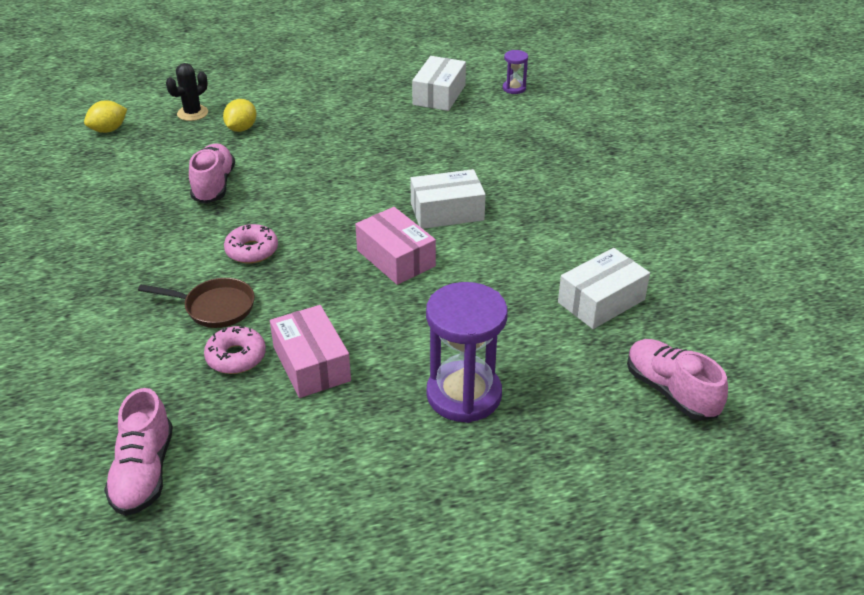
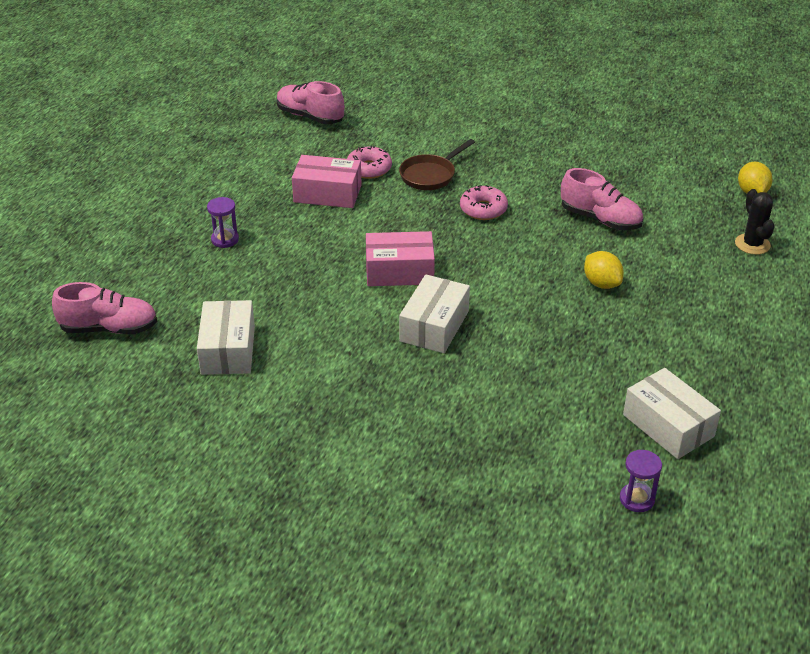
camera: 125 degrees right, 0 degrees up
yellow lemon [223,99,256,132] -> yellow lemon moved to [584,251,624,289]
purple hourglass [426,282,508,423] -> purple hourglass [207,197,239,248], size x0.46

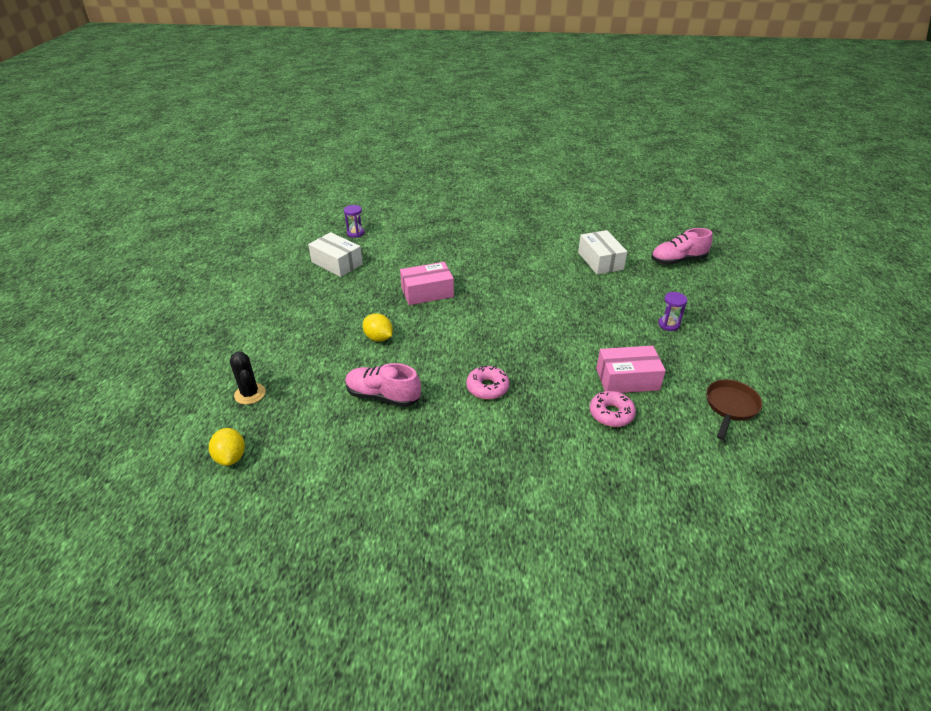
camera: 165 degrees right, 0 degrees up
pink shoe [277,81,344,124] -> none
pink box [366,231,435,286] -> pink box moved to [400,262,454,305]
brown pan [399,139,475,190] -> brown pan moved to [706,379,763,440]
white box [399,274,470,353] -> none

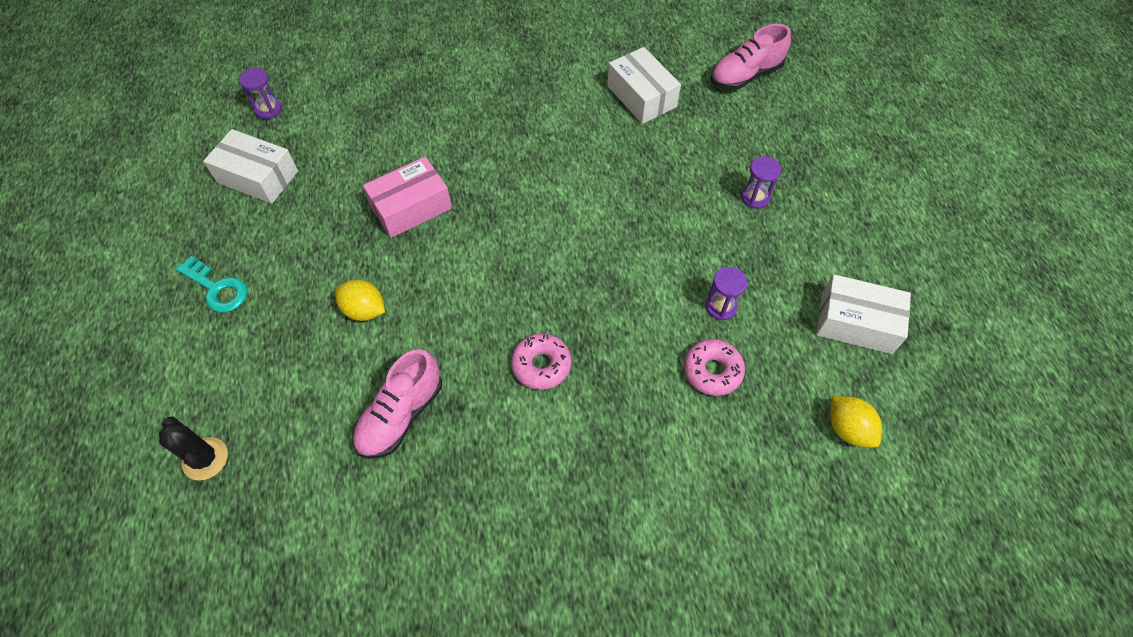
camera: 15 degrees left, 20 degrees up
yellow lemon [209,428,245,466] -> yellow lemon moved to [830,396,882,448]
pink shoe [345,363,421,407] -> pink shoe turned 60 degrees counterclockwise [353,349,442,459]
pink box [596,346,666,393] -> purple hourglass [705,267,748,320]
brown pan [706,379,763,440] -> white box [816,274,911,354]
none -> turquoise key [176,256,248,313]

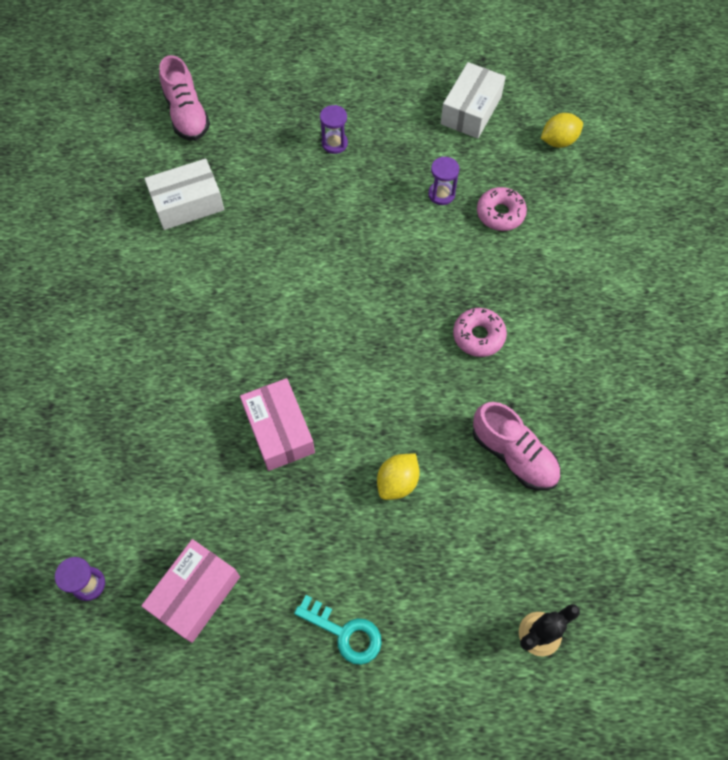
camera: 80 degrees left, 5 degrees up
turquoise key [176,256,248,313] -> turquoise key turned 75 degrees clockwise [294,595,382,665]
white box [203,129,298,204] -> pink box [141,539,240,643]

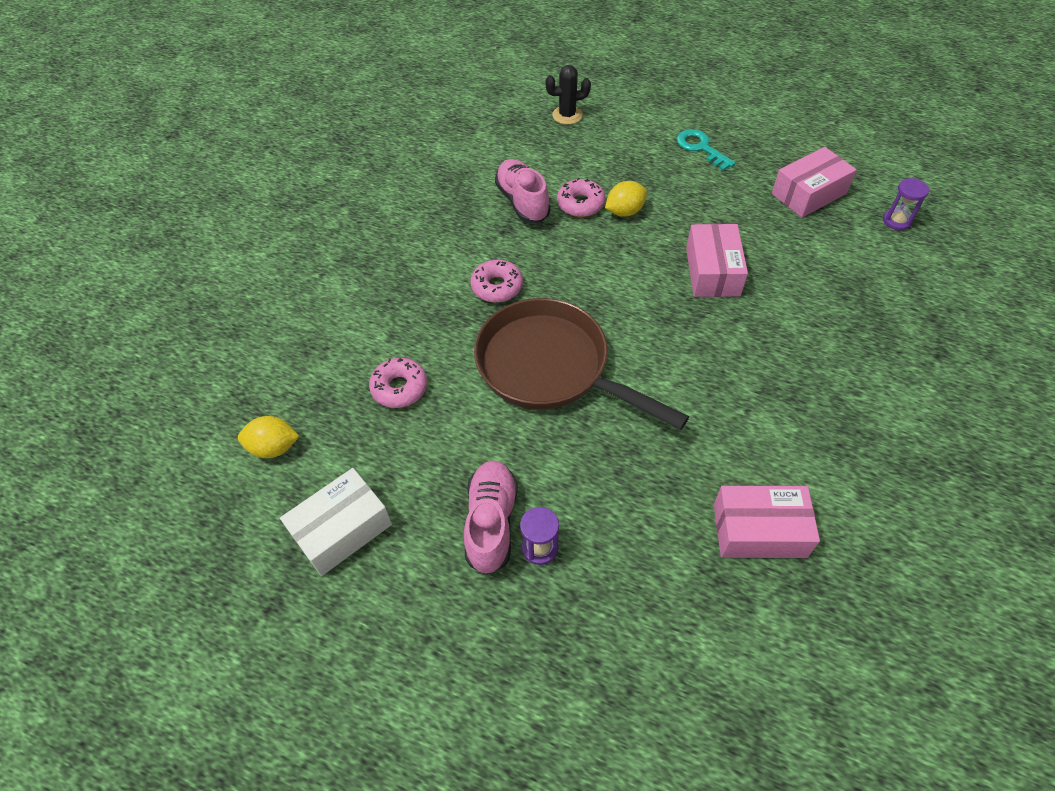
camera: 155 degrees left, 10 degrees down
white box [144,158,224,230] -> pink box [714,486,820,558]
pink shoe [159,55,210,141] -> pink shoe moved to [464,460,518,575]
purple hourglass [428,157,460,205] -> none
none -> brown pan [474,298,689,430]
none -> pink donut [557,178,605,217]

